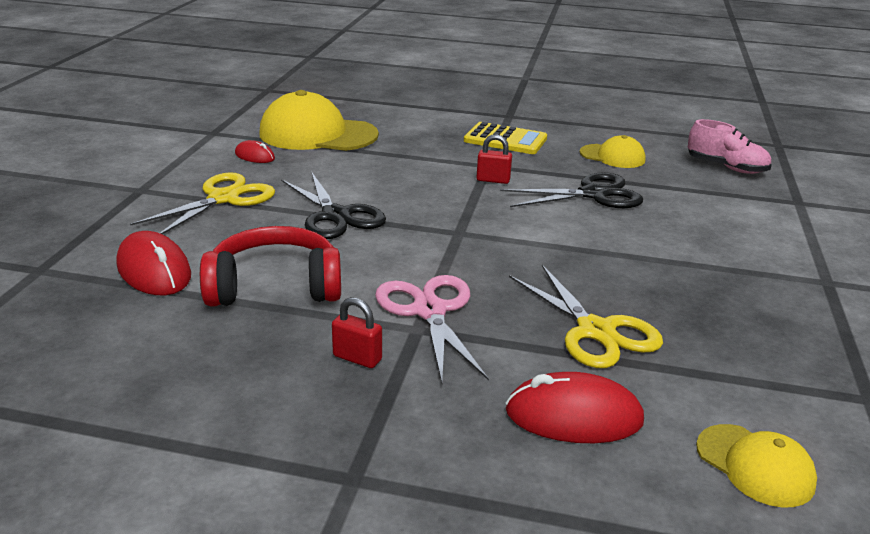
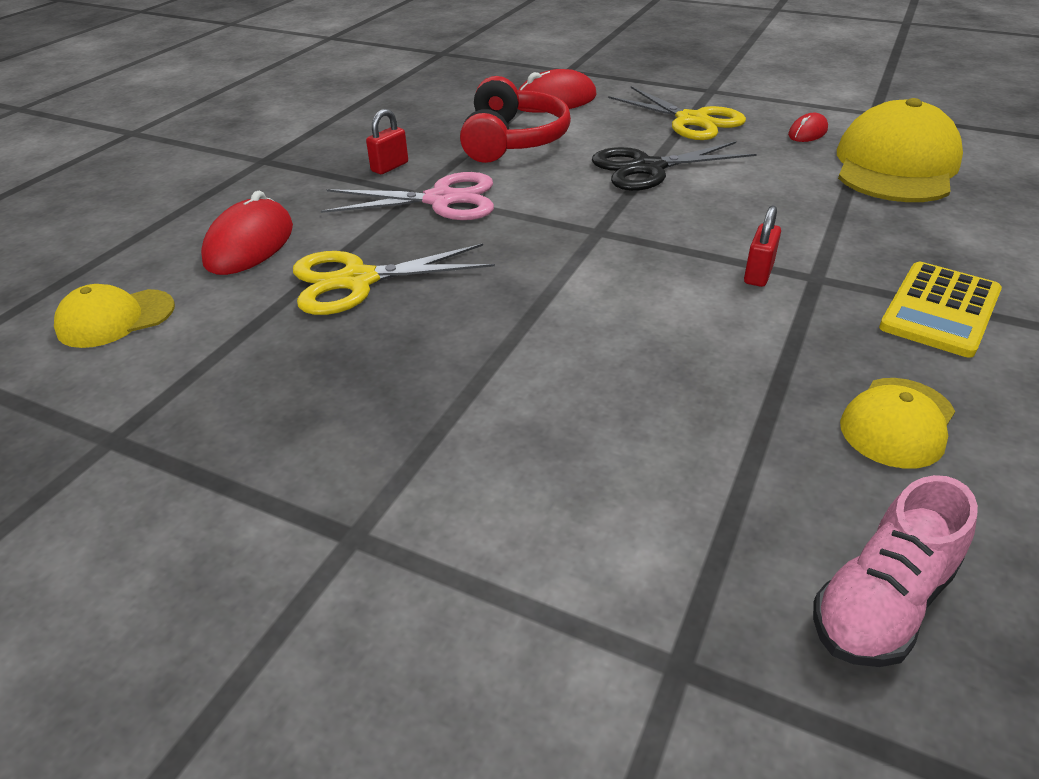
camera: 105 degrees right, 10 degrees up
black scissors [500,172,643,208] -> none

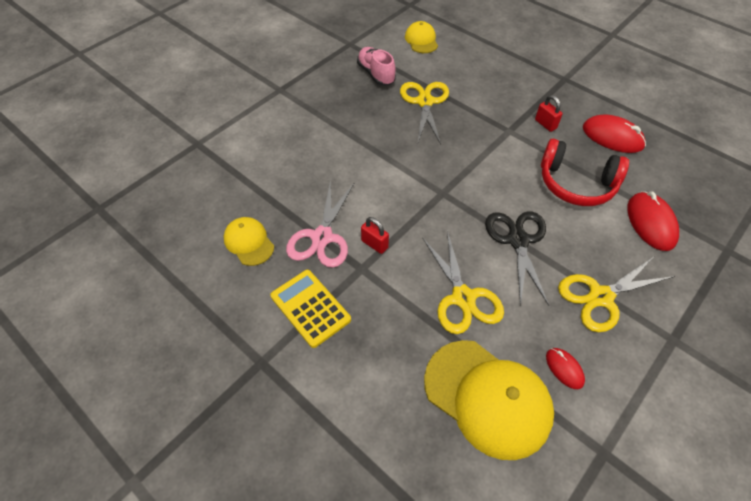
camera: 105 degrees right, 15 degrees up
red mouse [201,191,293,275] -> red mouse moved to [583,114,646,153]
pink scissors [321,172,494,220] -> pink scissors moved to [286,180,354,268]
pink shoe [813,475,978,667] -> pink shoe moved to [357,47,396,86]
none -> yellow scissors [422,230,504,334]

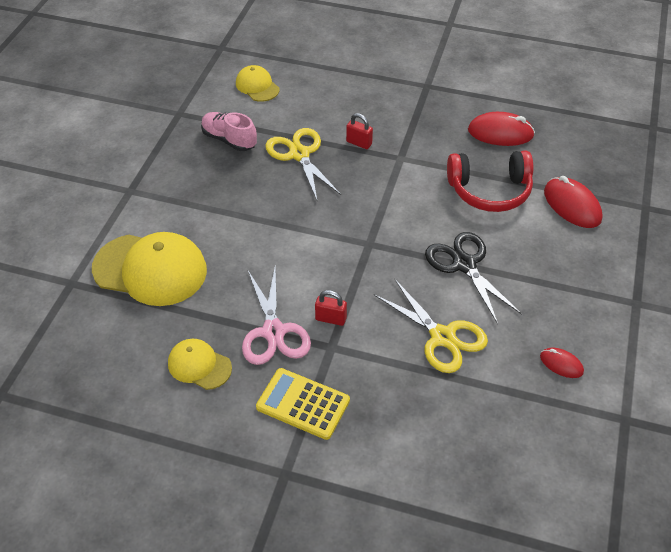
camera: 25 degrees left, 5 degrees down
yellow cap [424,340,554,460] -> yellow cap moved to [92,232,207,306]
red padlock [535,95,563,132] -> red padlock moved to [346,113,373,149]
yellow scissors [558,257,675,332] -> none

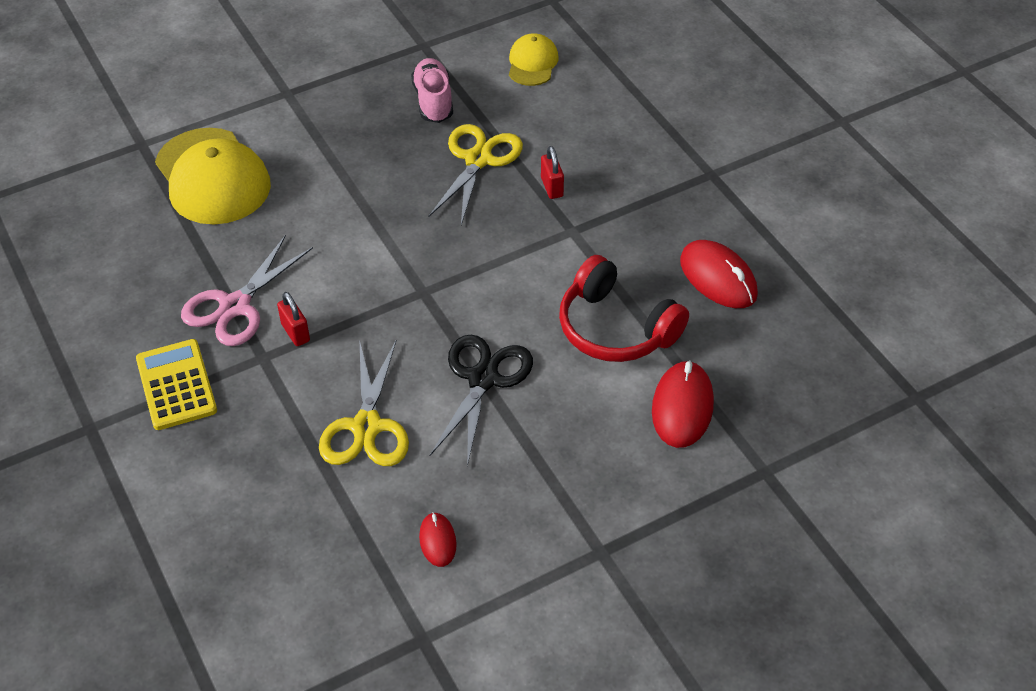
camera: 45 degrees right, 0 degrees up
yellow cap [168,339,232,390] -> none

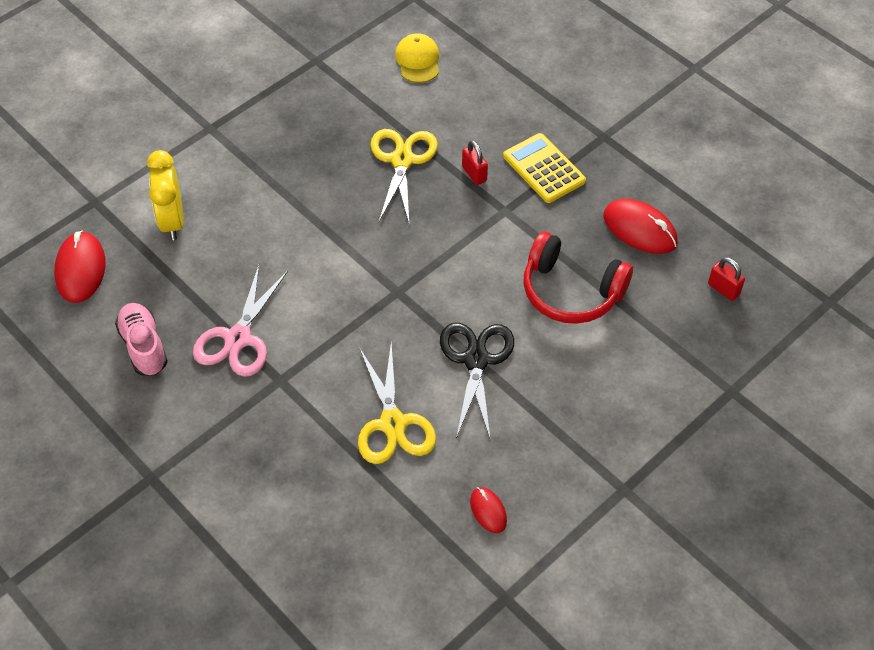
camera: 15 degrees left, 5 degrees up
yellow calculator [136,339,217,430] -> yellow calculator moved to [503,133,586,203]
yellow cap [155,128,271,224] -> yellow clock [147,150,184,240]
red padlock [277,292,310,346] -> red padlock moved to [708,257,745,301]
pink shoe [411,58,453,123] -> pink shoe moved to [115,303,168,376]
red mouse [652,360,714,448] -> red mouse moved to [54,231,106,303]

